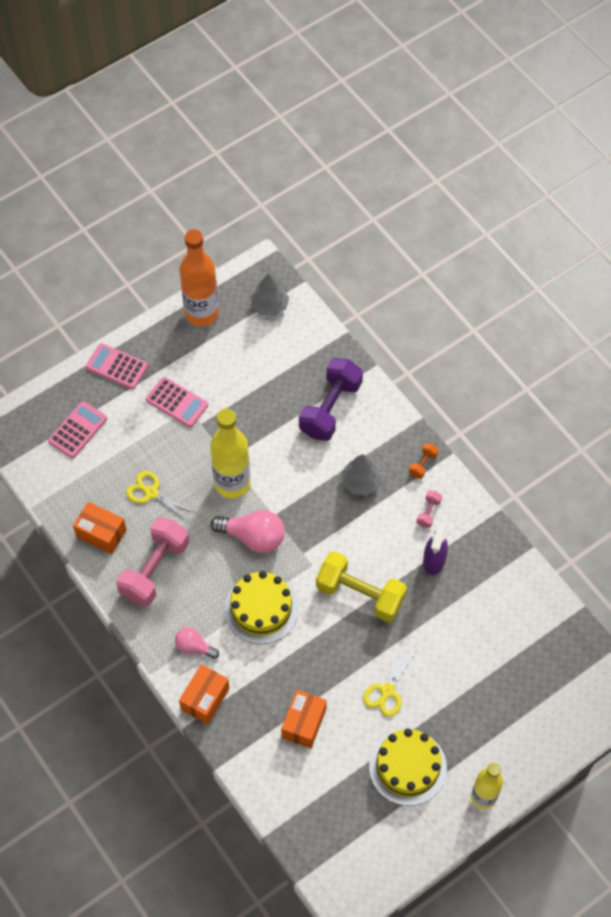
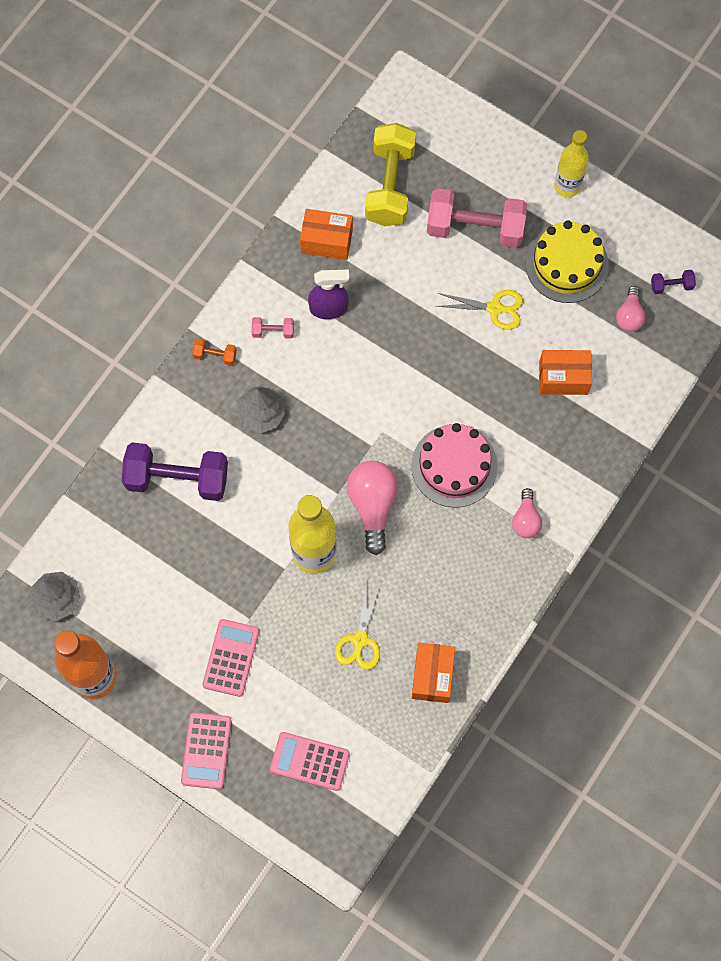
camera: 110 degrees left, 10 degrees up
pink dumbbell [116,517,189,607] -> pink dumbbell moved to [427,188,527,248]
orange box [179,664,230,724] -> orange box moved to [300,209,353,260]
yellow cake [224,571,299,644] -> pink cake [411,423,498,508]
yellow dumbbell [316,551,407,622] -> yellow dumbbell moved to [365,123,416,226]
none -> pink light bulb [616,286,646,332]
none -> purple dumbbell [651,270,696,294]

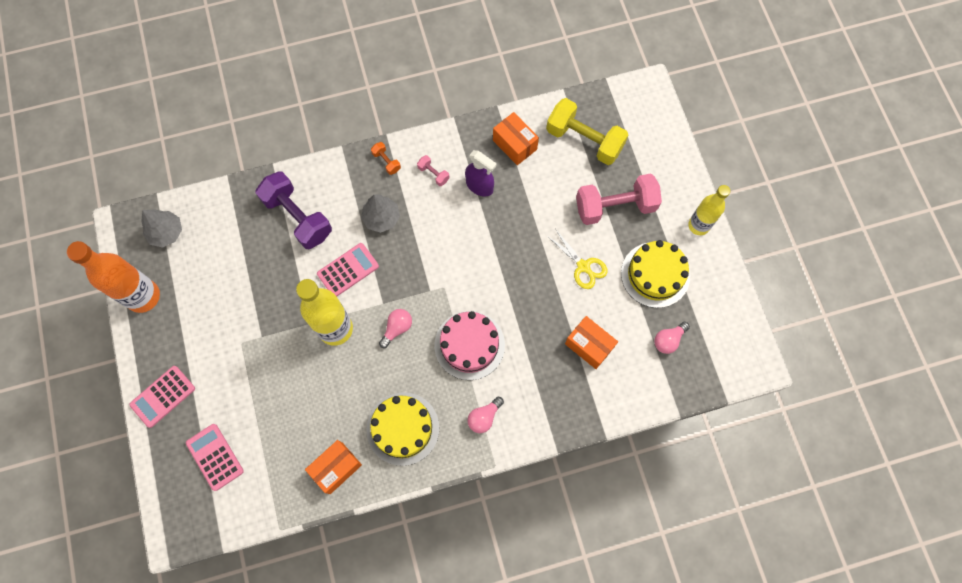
camera: 40 degrees right, 0 degrees up
pink calculator [202,619,259,697] -> pink calculator moved to [317,243,379,296]
yellow scissors [335,582,381,670] -> none
pink light bulb [347,461,398,555] -> pink light bulb [379,309,412,348], size x0.59
yellow dumbbell [365,123,416,226] -> yellow dumbbell turned 75 degrees clockwise [546,98,628,165]
pink dumbbell [427,188,527,248] -> pink dumbbell turned 60 degrees counterclockwise [576,174,662,225]
purple dumbbell [651,270,696,294] -> none
none -> yellow cake [366,392,439,466]

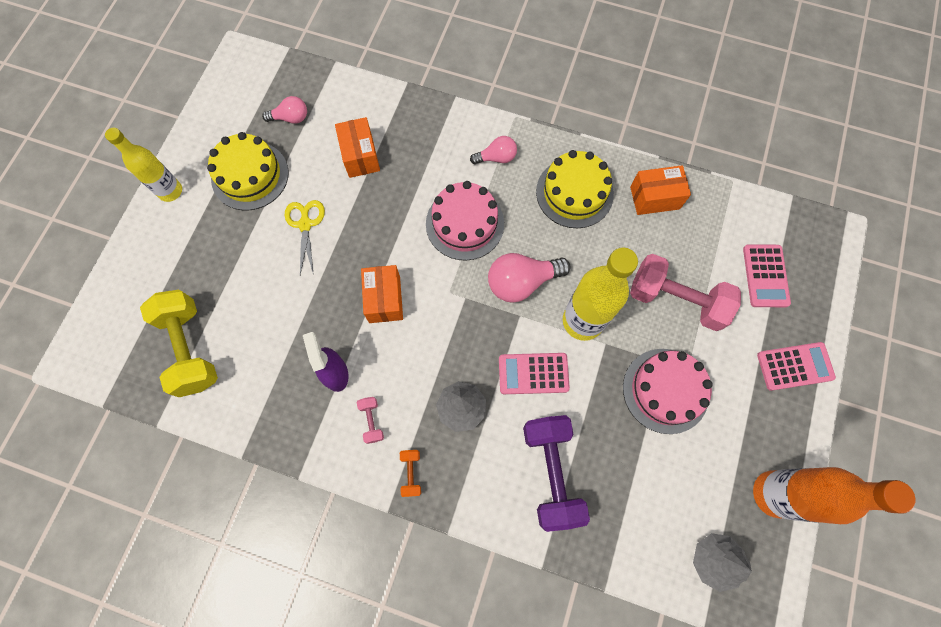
camera: 145 degrees left, 0 degrees up
pink light bulb [379,309,412,348] -> pink light bulb [488,253,570,303], size x1.70
orange box [493,112,539,165] -> orange box moved to [361,265,403,323]
pink dumbbell [576,174,662,225] -> pink dumbbell moved to [630,254,741,331]
none -> pink cake [623,349,713,434]

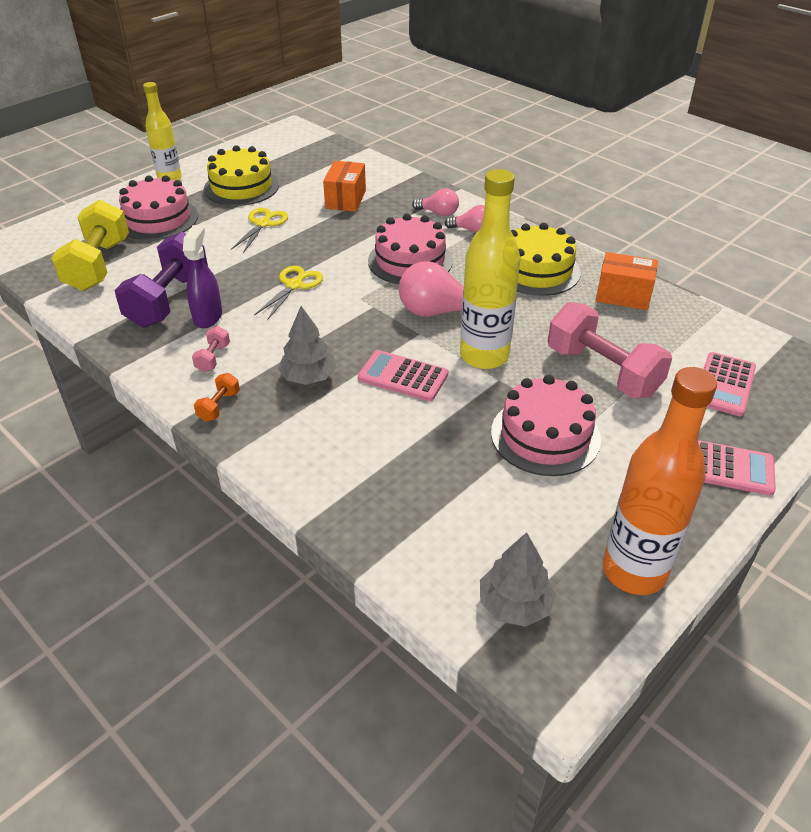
camera: 25 degrees right, 30 degrees down
pink light bulb [262,96,307,124] -> pink light bulb moved to [412,188,459,216]
orange box [361,265,403,323] -> yellow scissors [254,266,323,320]
purple dumbbell [523,415,590,532] -> purple dumbbell moved to [115,231,208,328]
none -> pink cake [119,175,198,240]

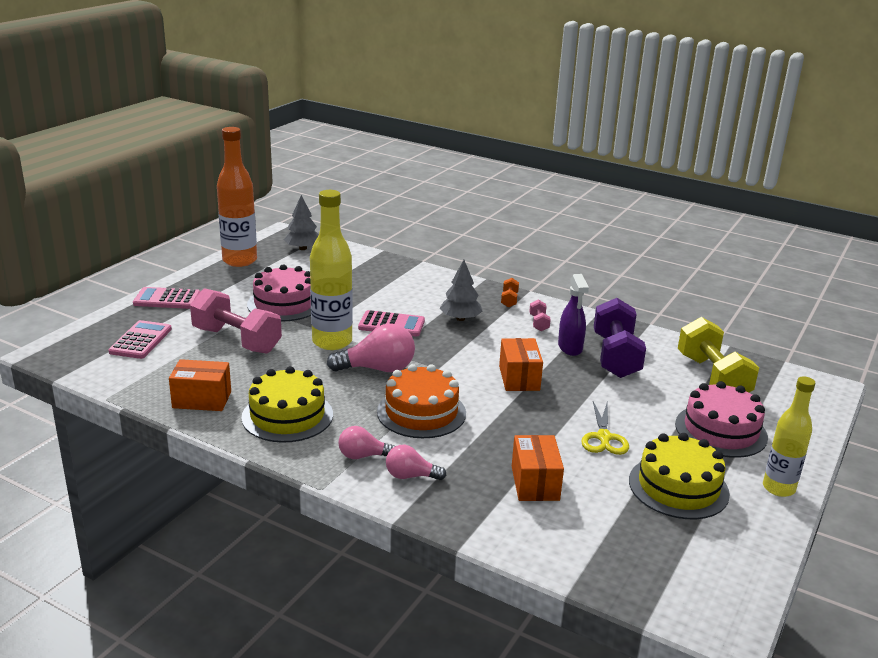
camera: 165 degrees right, 15 degrees down
yellow scissors [254,266,323,320] -> orange box [499,338,543,391]
pink cake [368,214,453,284] -> orange cake [377,364,466,438]

